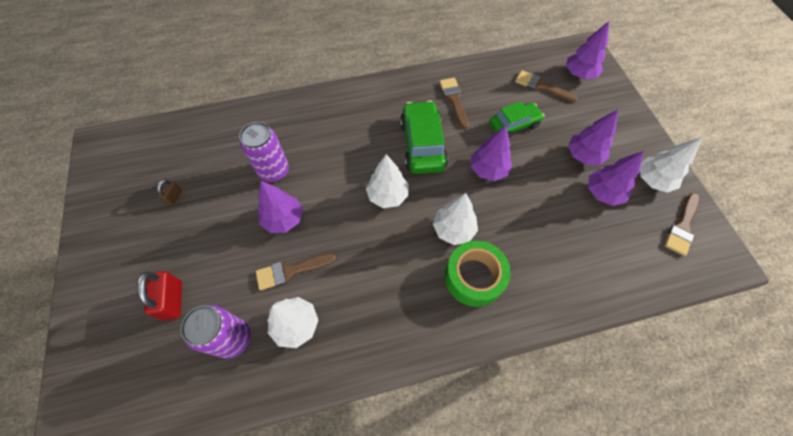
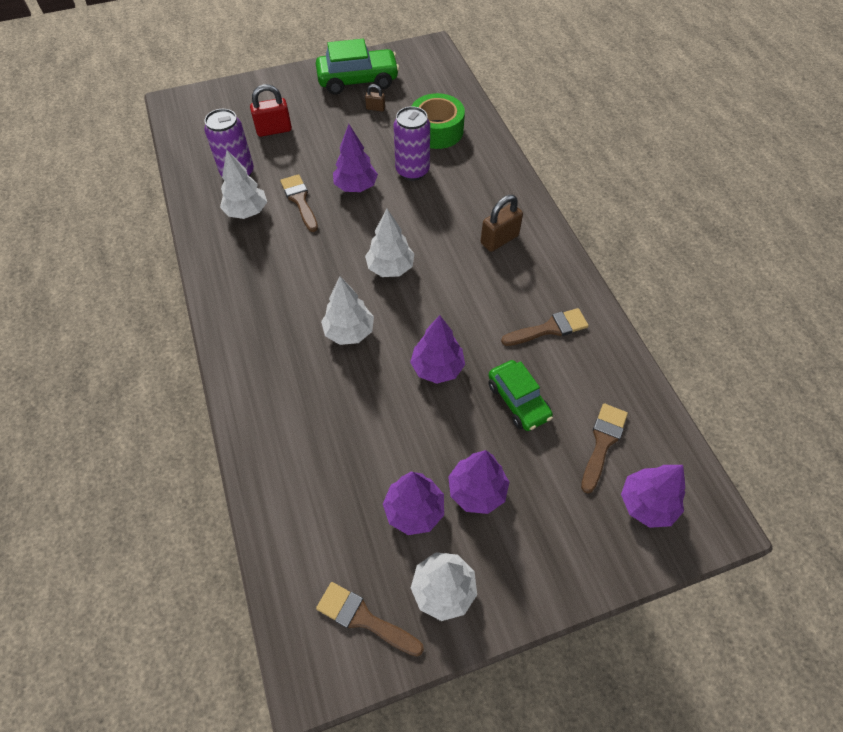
camera: 85 degrees right, 5 degrees down
green car [400,101,448,174] -> green car moved to [316,39,399,95]
green tape [445,241,511,307] -> green tape moved to [412,93,465,149]
none -> brown padlock [481,195,523,252]

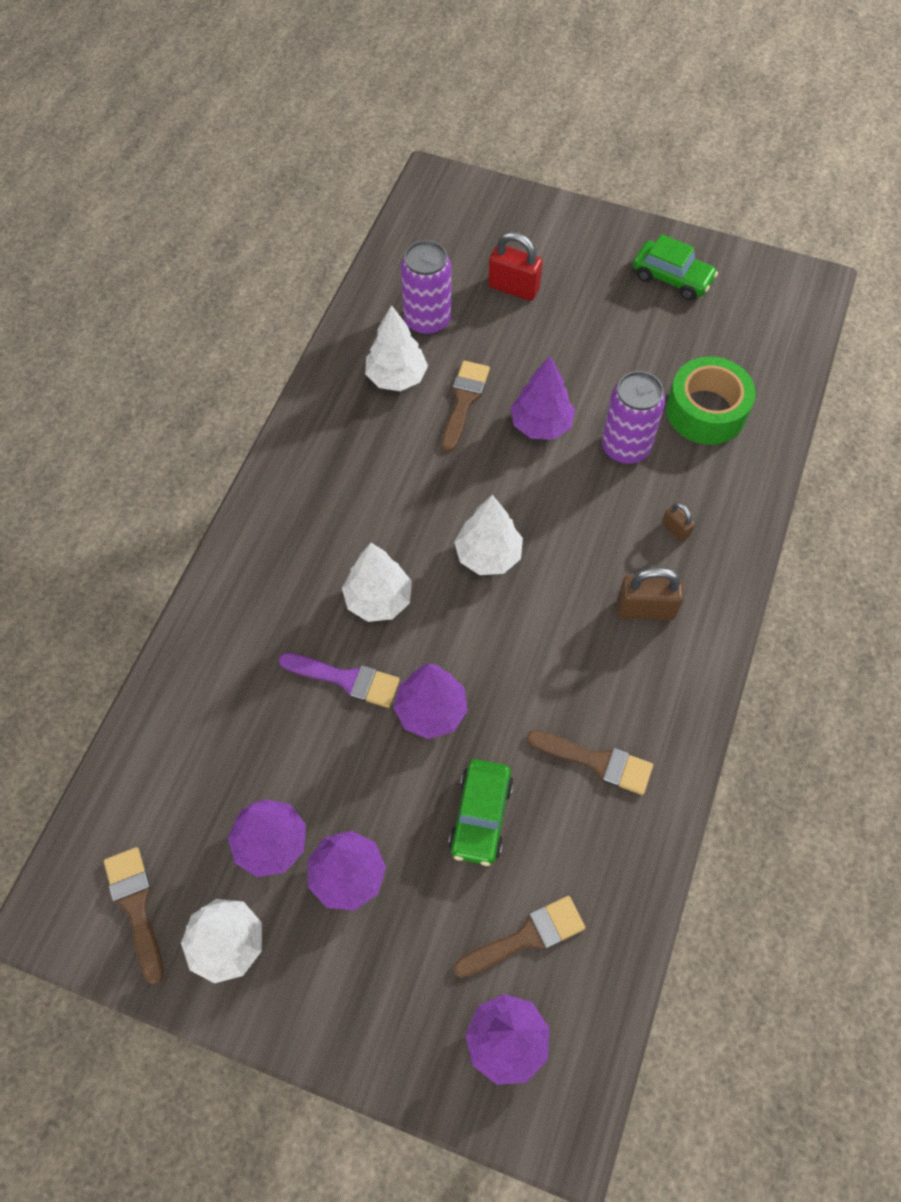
camera: 40 degrees right, 5 degrees up
green car [316,39,399,95] -> green car [633,234,718,300], size x0.66
brown padlock [365,84,385,111] -> brown padlock moved to [662,503,695,542]
none -> purple brush [279,653,400,708]

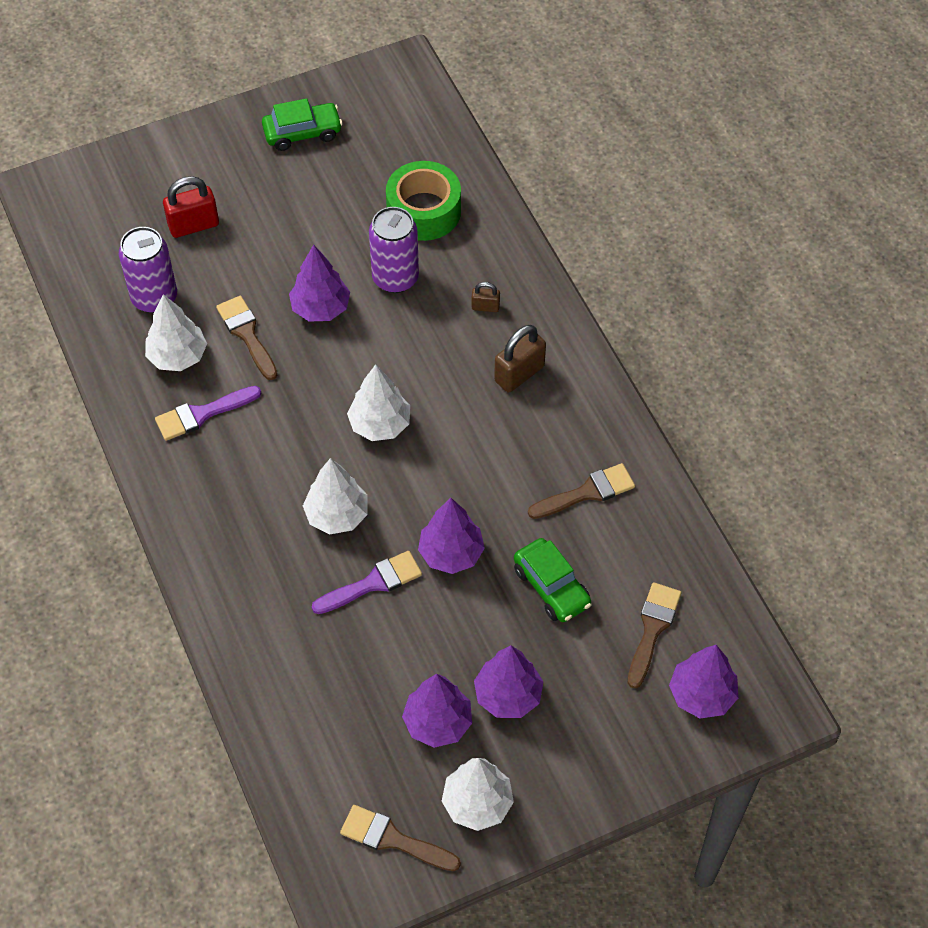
camera: 45 degrees left, 5 degrees down
none -> purple brush [155,386,261,441]

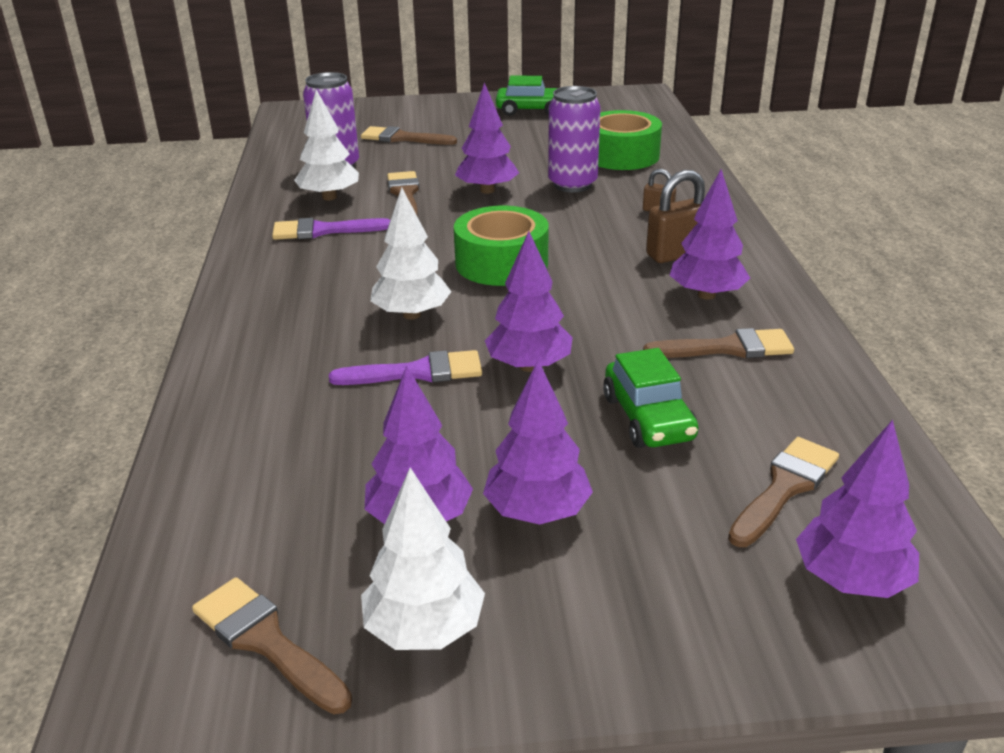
camera: 20 degrees right, 25 degrees down
red padlock [163,176,219,238] -> brown brush [361,126,457,145]
white tree [347,364,410,441] -> green tape [454,206,549,286]
none -> purple tree [669,169,750,300]

